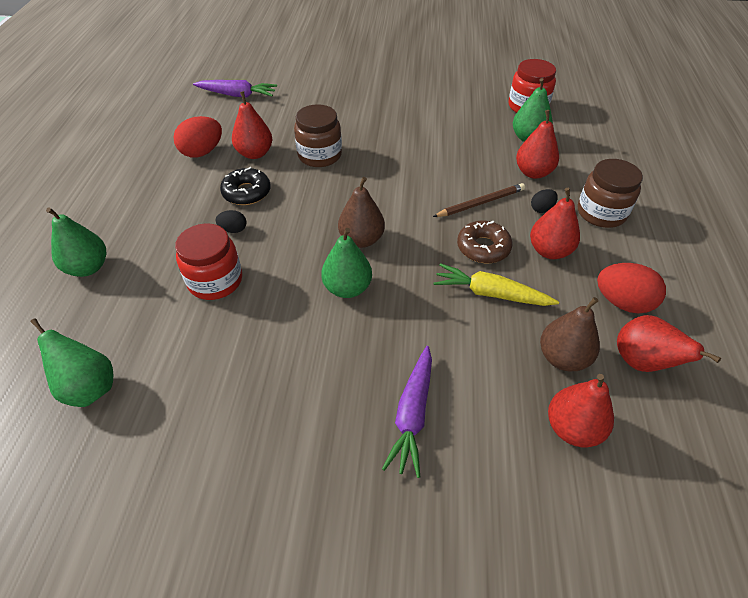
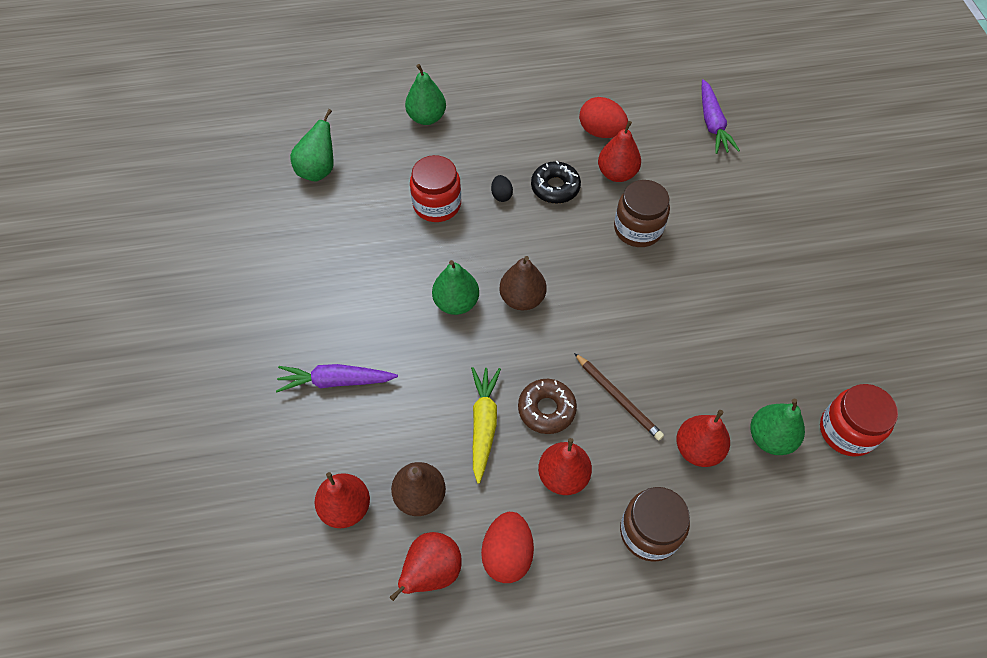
camera: 75 degrees right, 10 degrees up
black egg [531,189,558,213] -> none

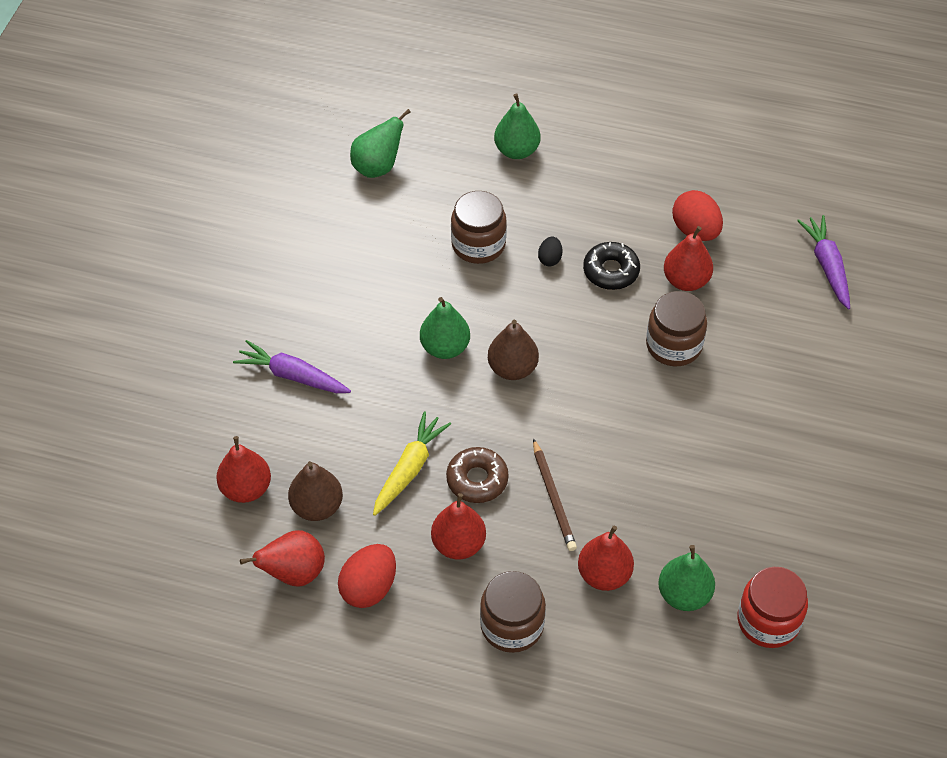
camera: 25 degrees right, 5 degrees down
red jar [410,155,461,222] -> brown jar [451,191,507,264]
purple carrot [701,79,740,154] -> purple carrot turned 150 degrees clockwise [797,215,850,309]

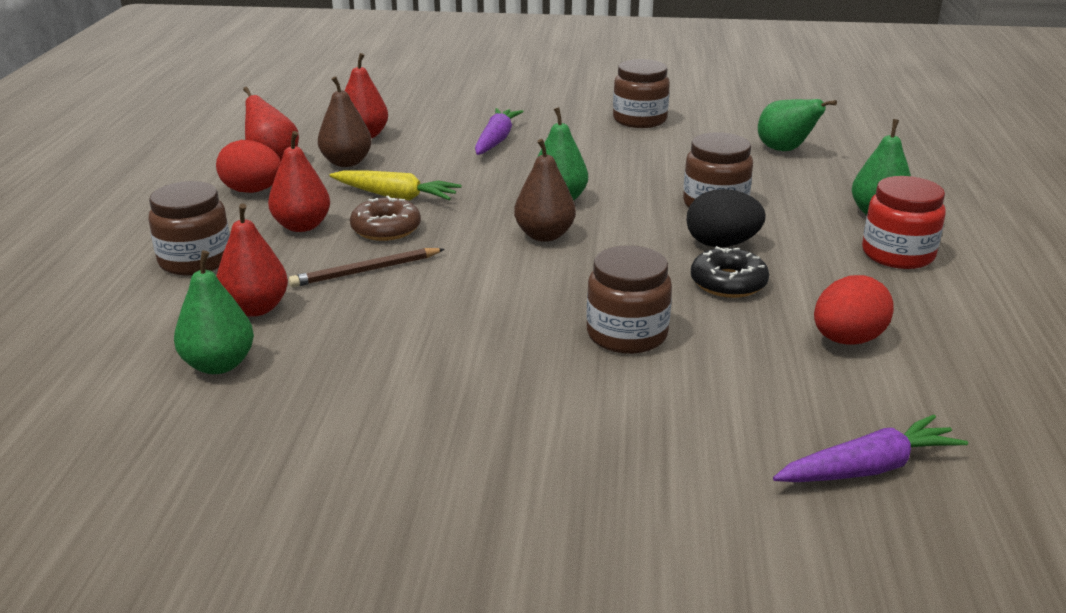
camera: 80 degrees right, 25 degrees down
black egg [538,237,562,267] -> black egg [686,189,766,247], size x1.87
red pear [664,226,713,291] -> none
red jar [738,567,808,648] -> red jar moved to [862,176,946,269]
none -> brown jar [613,59,670,128]

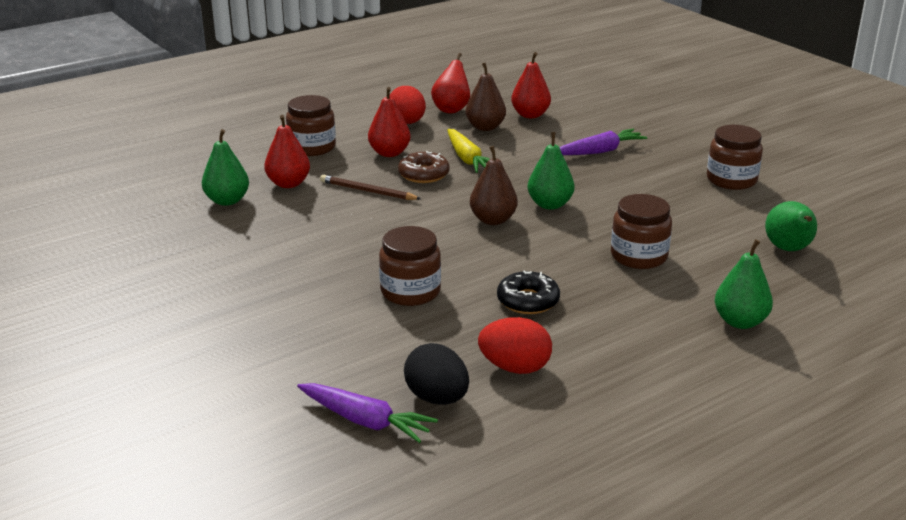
camera: 50 degrees right, 0 degrees up
black egg [686,189,766,247] -> black egg moved to [404,343,469,405]
red jar [862,176,946,269] -> none

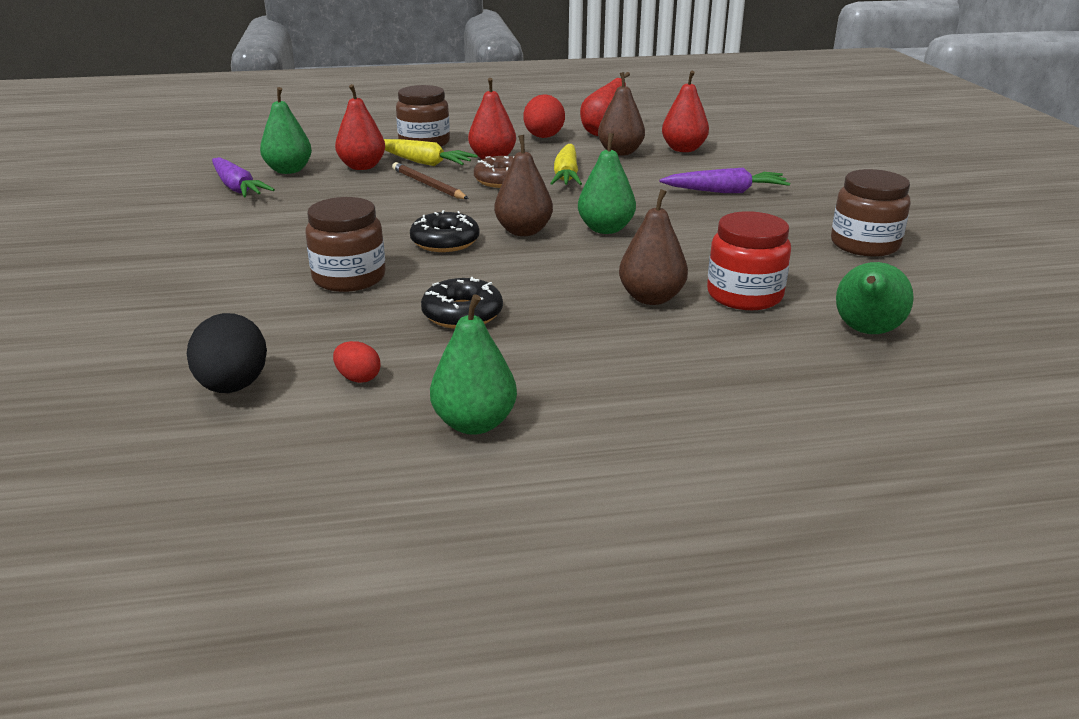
camera: 25 degrees right, 0 degrees up
purple carrot [297,383,438,443] -> purple carrot moved to [212,157,275,198]
red egg [478,317,552,374] -> red egg [333,341,380,383], size x0.53
brown jar [611,194,672,269] -> brown pear [619,189,688,305]
green pear [715,239,773,329] -> green pear moved to [430,294,517,435]
none -> yellow carrot [384,139,478,166]
none -> black donut [410,210,480,252]
none -> red jar [707,211,791,310]

